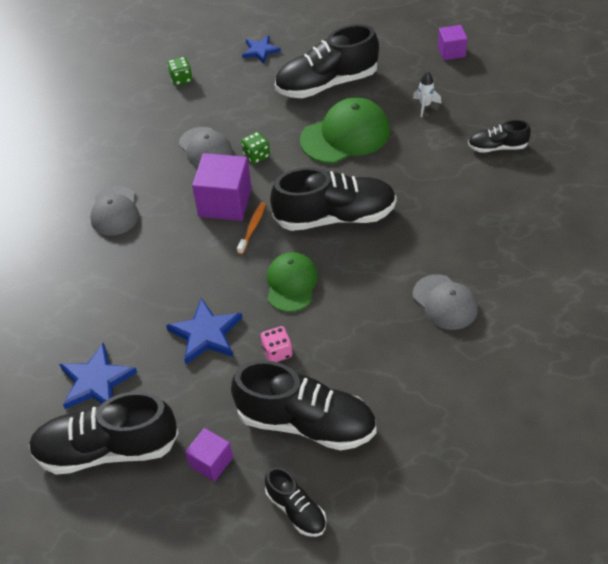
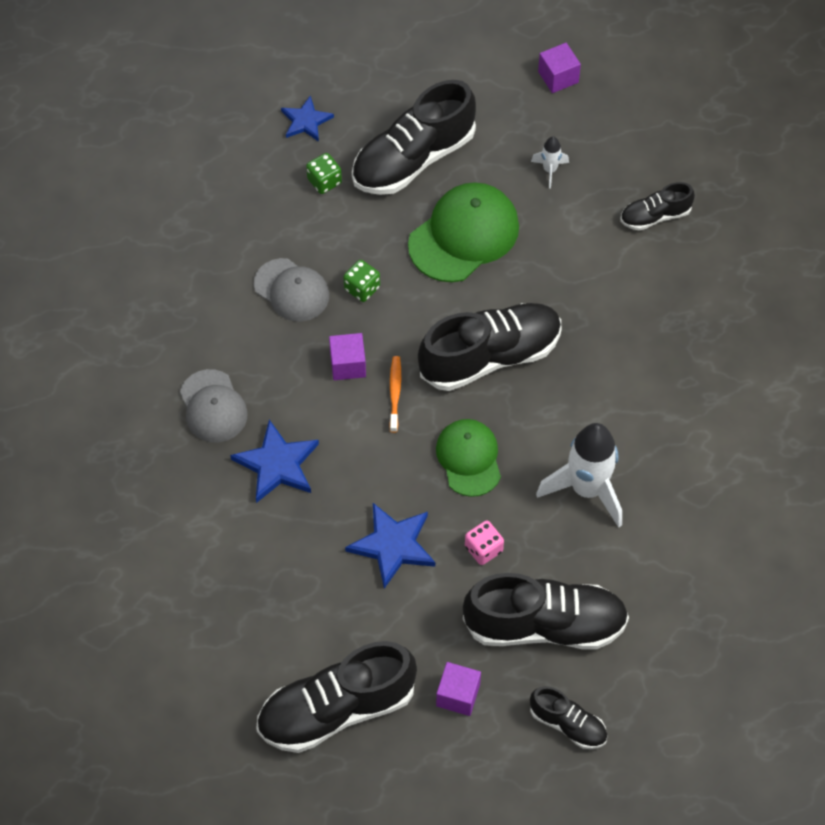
camera: 20 degrees left, 10 degrees up
blue star [59,342,137,409] -> blue star moved to [230,420,319,503]
green dice [168,57,193,86] -> green dice moved to [306,153,342,194]
purple cube [192,153,252,221] -> purple cube [329,333,366,380], size x0.57
grey cap [413,274,478,330] -> none
none -> white rocket [536,423,622,528]

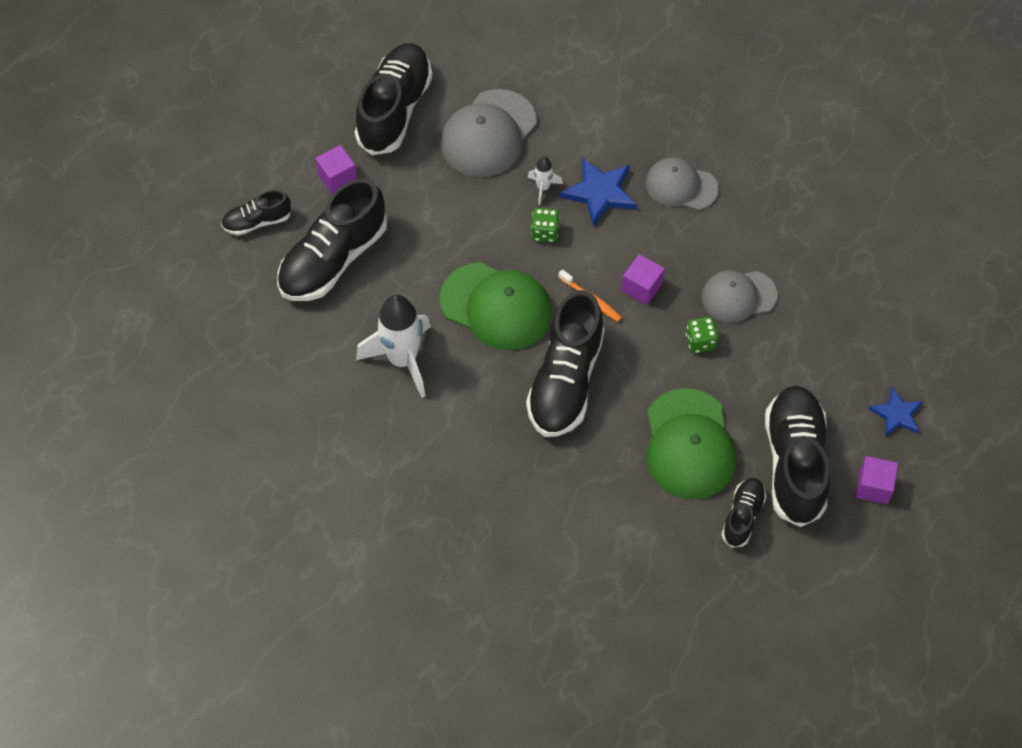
camera: 130 degrees right, 0 degrees up
green dice [306,153,342,194] -> green dice moved to [531,208,560,242]
blue star [345,503,435,589] -> none
green cap [436,419,501,497] -> green cap [440,262,552,350], size x1.52
pink dice [465,520,504,565] -> none
white rocket [531,136,569,189] -> white rocket moved to [528,157,563,205]
purple cube [538,43,581,93] -> purple cube moved to [856,456,898,504]
black shoe [620,182,695,230] -> black shoe moved to [722,478,766,548]
none -> grey cap [441,89,537,177]

